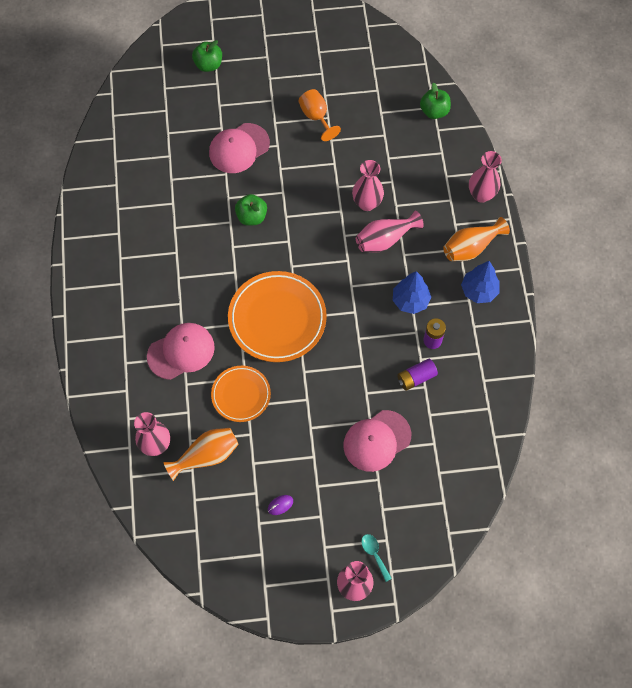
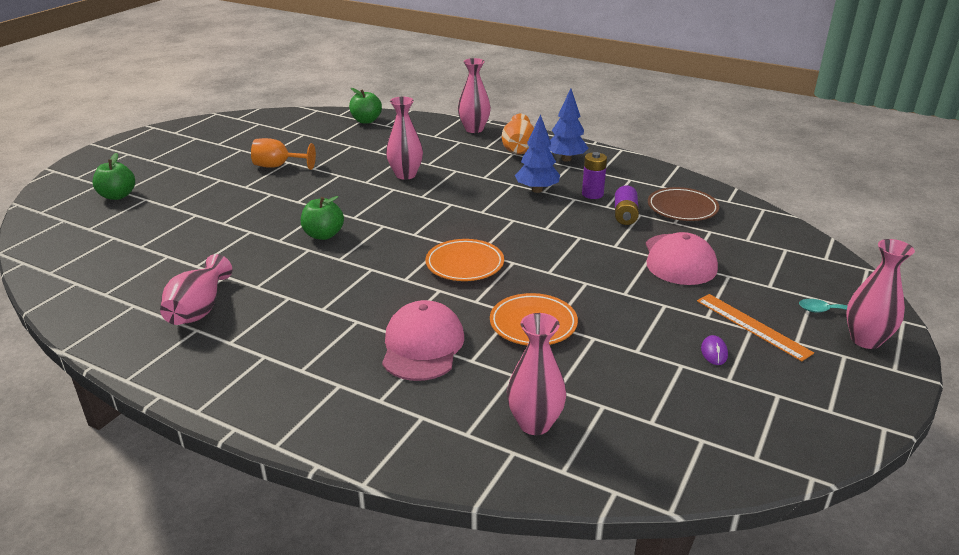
camera: 55 degrees left, 35 degrees down
orange vase [164,428,239,481] -> none
pink cap [209,123,270,173] -> none
orange plate [228,271,327,362] -> orange plate [426,239,504,281], size x0.59
pink vase [356,211,424,252] -> pink vase moved to [160,254,232,325]
none -> brown plate [648,187,719,221]
none -> orange ruler [697,294,814,361]

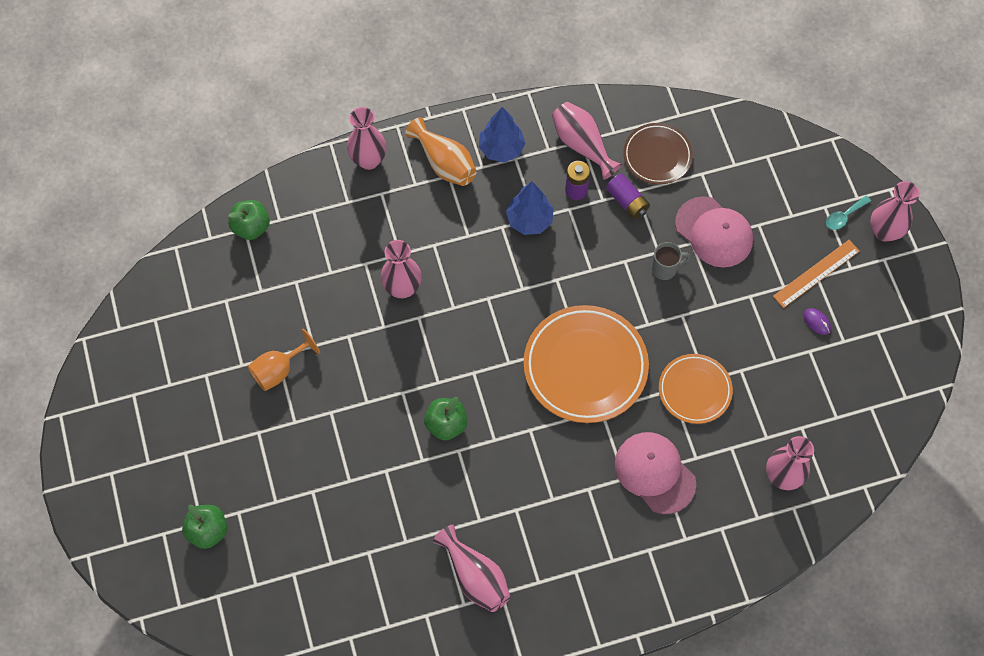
camera: 45 degrees left, 35 degrees up
orange plate [426,239,504,281] -> orange plate [524,305,649,423], size x1.70
orange ruler [697,294,814,361] -> orange ruler turned 45 degrees counterclockwise [773,240,860,308]
none -> pink vase [552,102,622,180]
none -> grey mug [652,242,691,280]

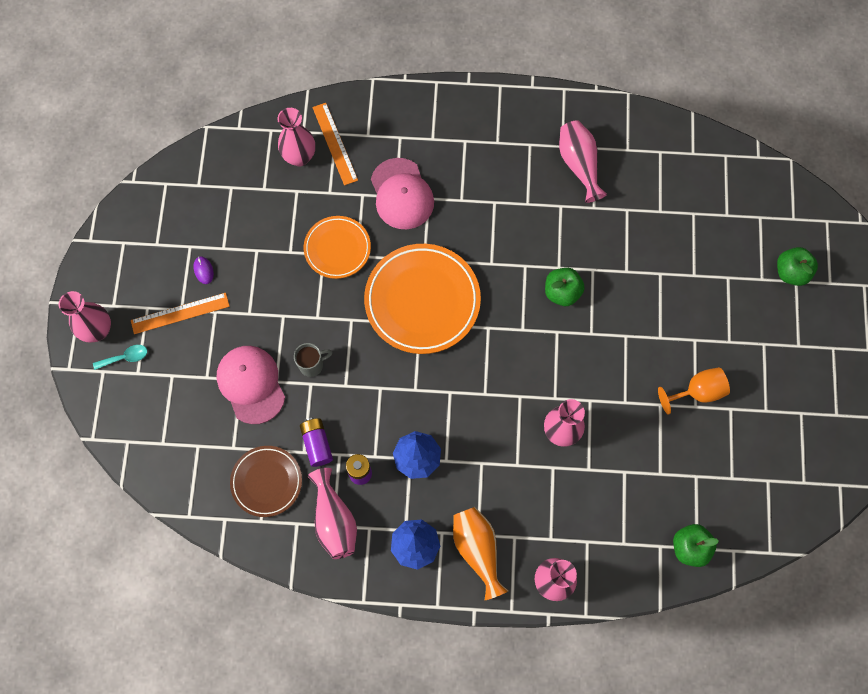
camera: 160 degrees left, 5 degrees up
grey mug [652,242,691,280] -> grey mug turned 150 degrees clockwise [294,343,333,377]
none -> orange ruler [312,103,358,186]

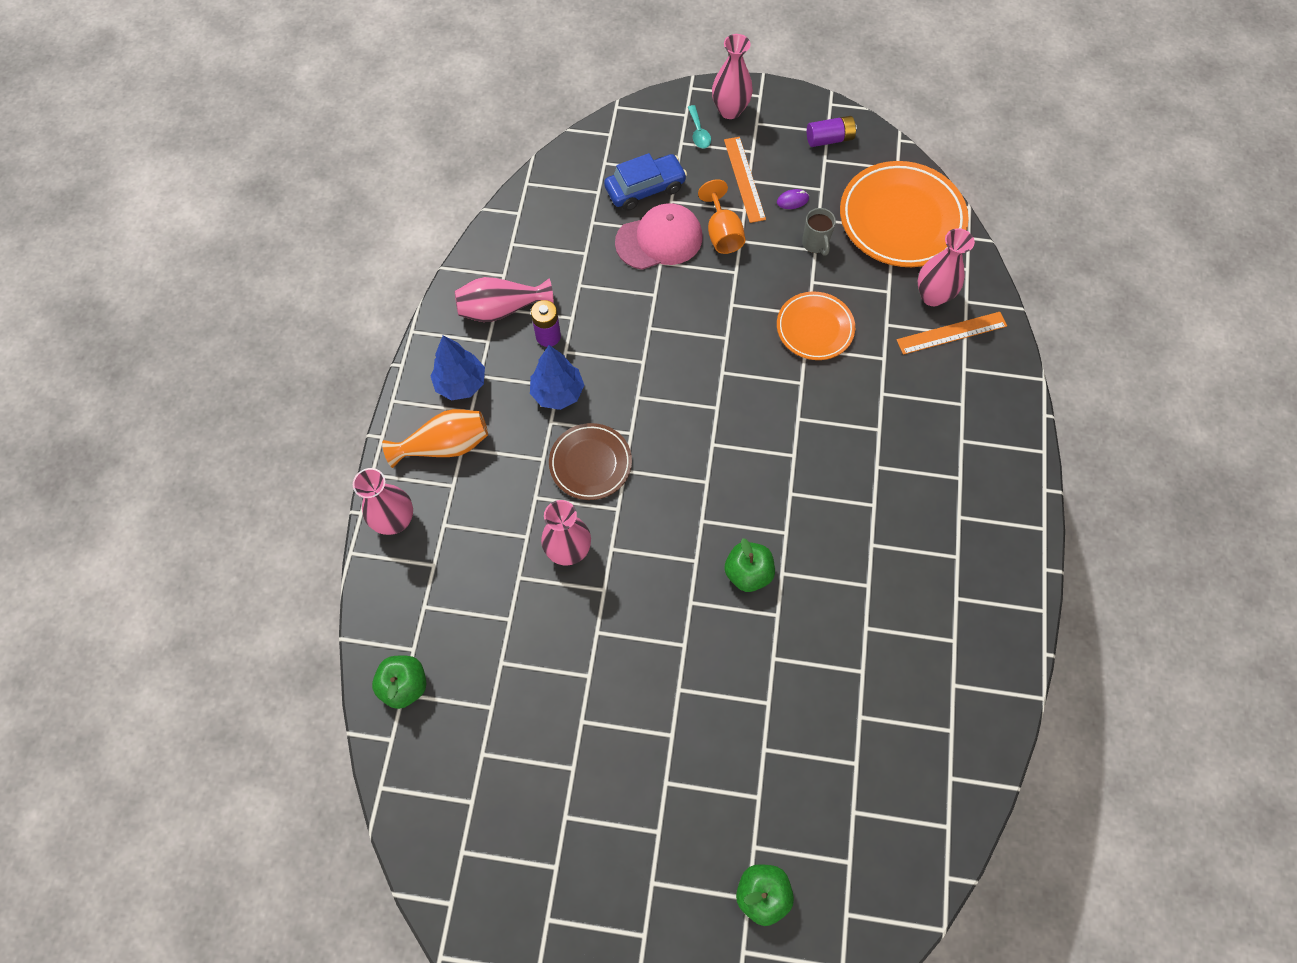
camera: 95 degrees right, 5 degrees down
brown plate [230,446,302,517] -> brown plate moved to [549,423,632,500]
grey mug [294,343,333,377] -> grey mug moved to [802,208,836,256]
purple battery [300,418,333,467] -> purple battery moved to [807,116,857,147]
orange plate [364,244,481,354] -> orange plate moved to [840,161,969,267]
pink cap [371,158,434,229] -> none
pink vase [559,120,607,203] -> none
orange goblet [658,367,730,415] -> orange goblet moved to [698,179,745,254]
none -> blue car [604,153,687,211]

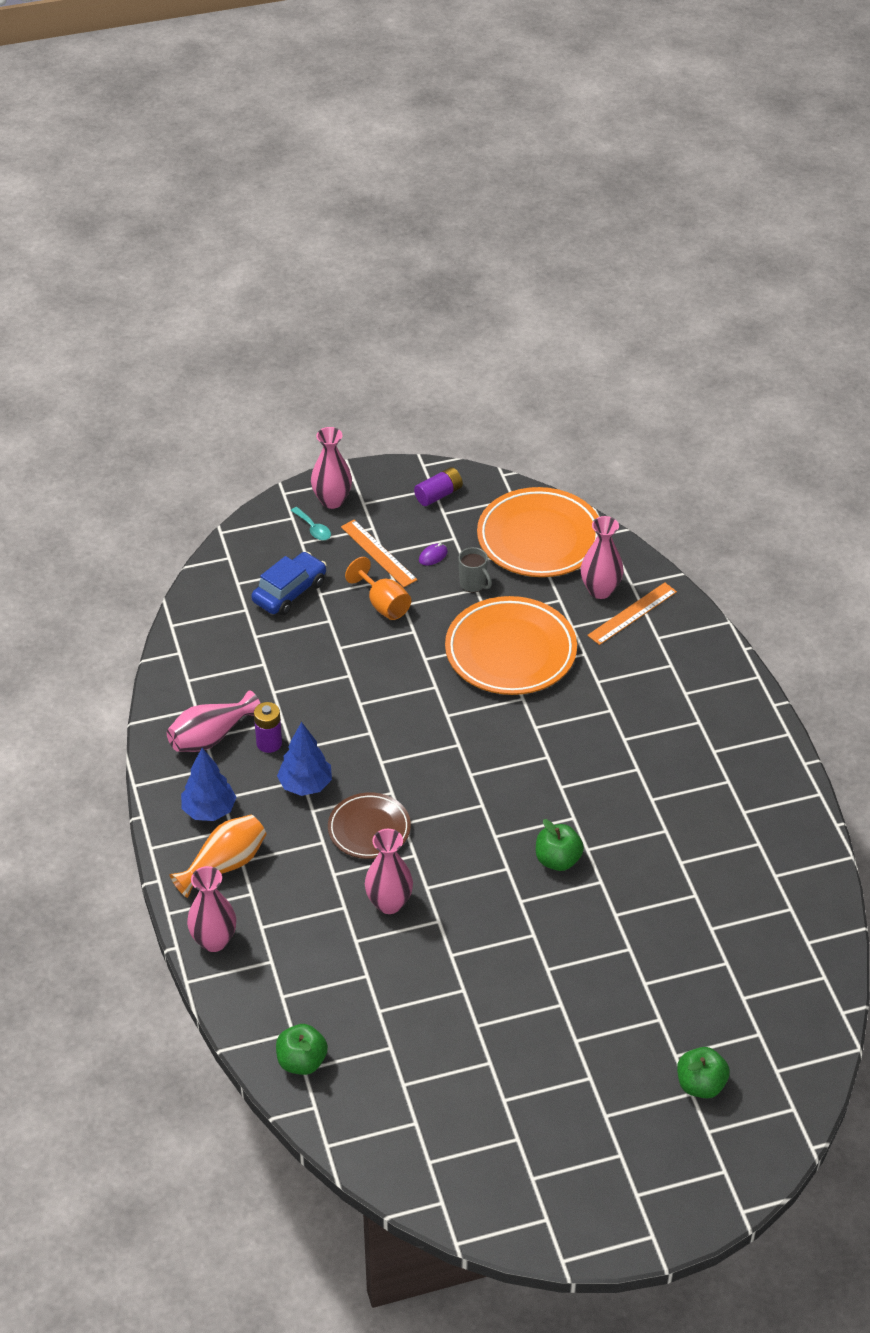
camera: 25 degrees left, 20 degrees down
pink cap [615,203,702,270] -> none
orange plate [777,291,855,360] -> orange plate [445,596,577,695], size x1.70

